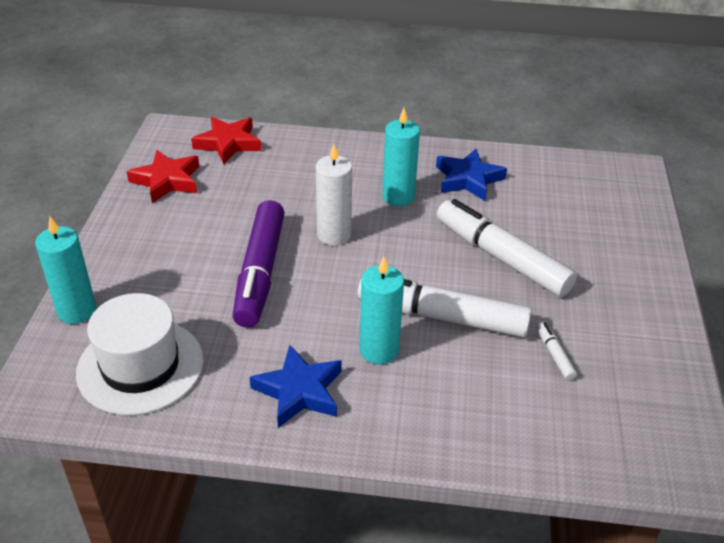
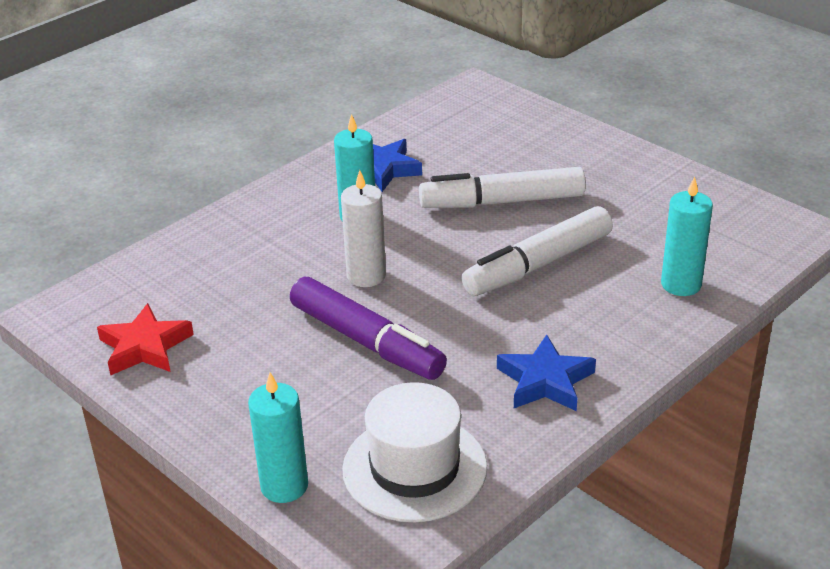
camera: 50 degrees left, 5 degrees down
red star [191,117,261,164] -> none
turquoise candle [360,256,404,364] -> turquoise candle moved to [661,177,713,296]
white marker [537,322,577,381] -> none

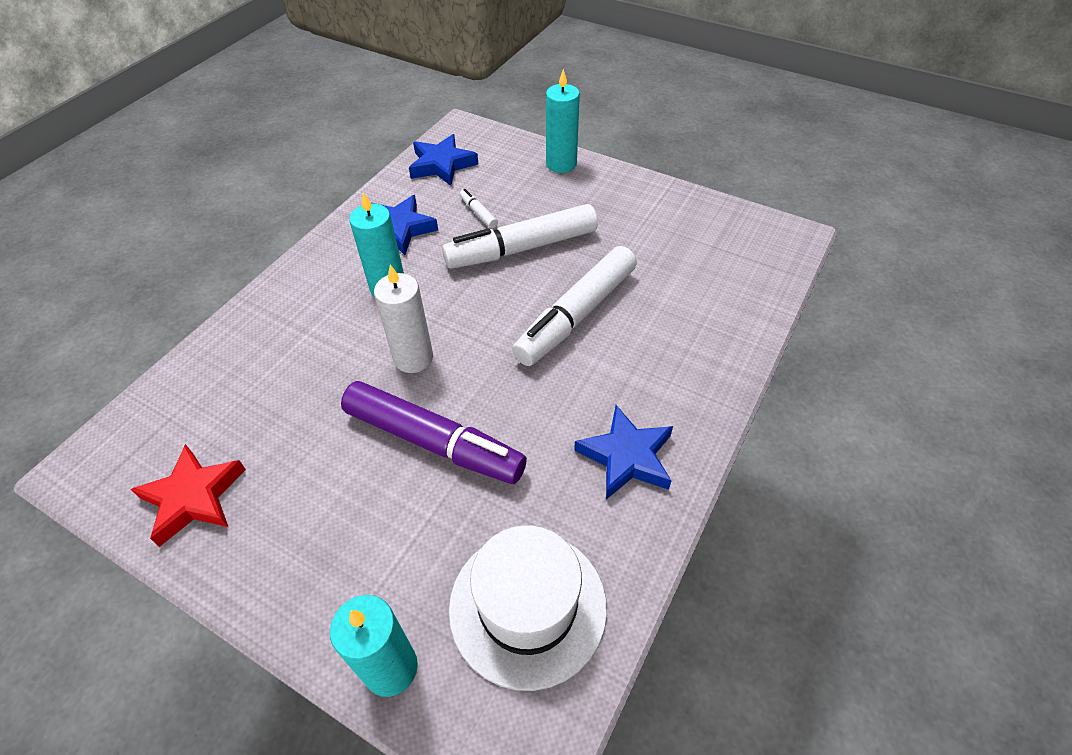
camera: 15 degrees left, 15 degrees up
turquoise candle [661,177,713,296] -> turquoise candle moved to [546,69,580,173]
none -> blue star [409,134,479,186]
none -> white marker [460,189,498,228]

